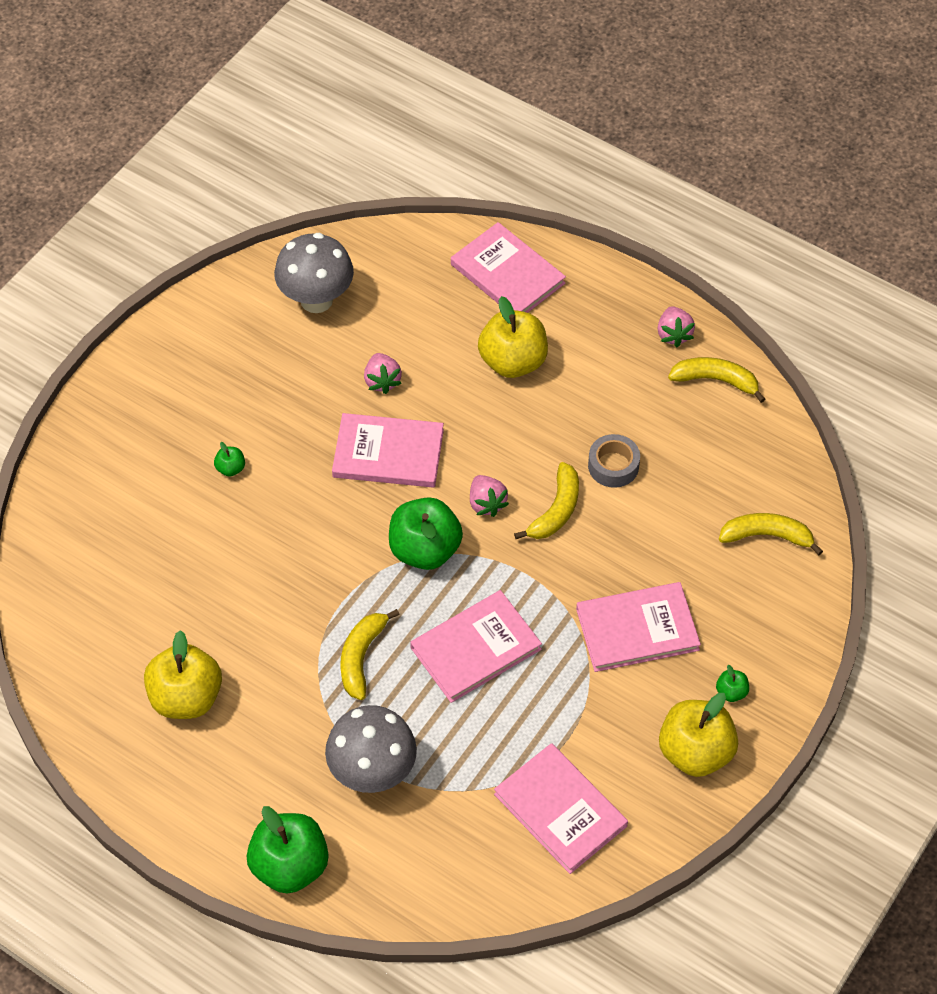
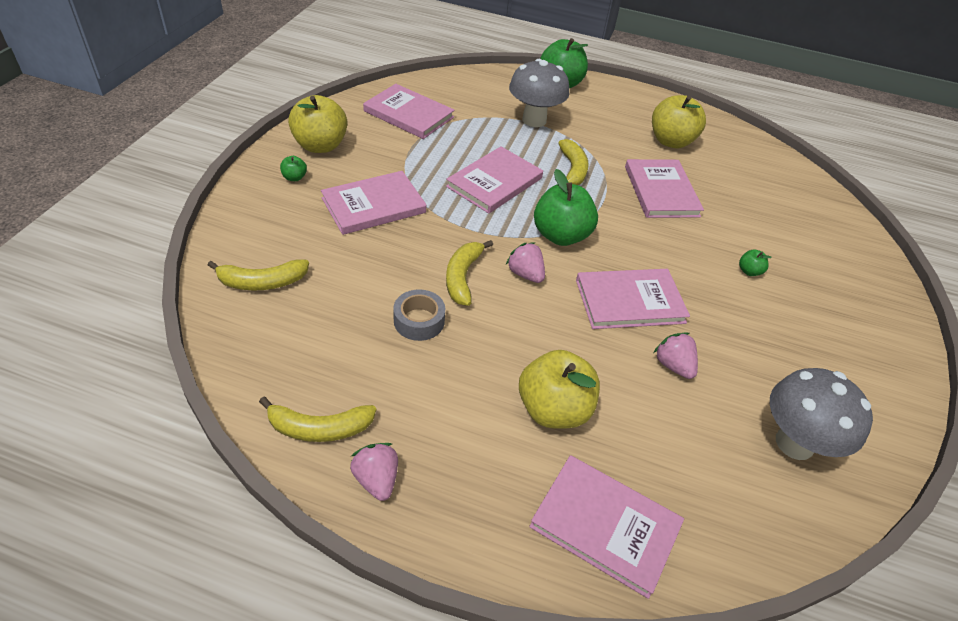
camera: 160 degrees right, 10 degrees down
none -> pink book [625,159,704,218]

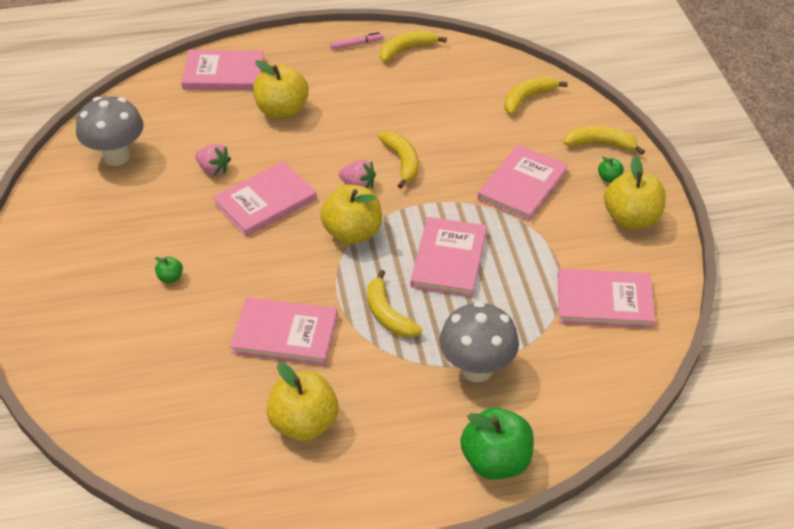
camera: 155 degrees right, 0 degrees up
pink strawberry [350,443,398,501] -> pink marker [330,32,383,50]
grey tape [393,289,445,341] -> none
green apple [534,169,598,246] -> yellow apple [320,184,382,244]
pink book [625,159,704,218] -> pink book turned 45 degrees counterclockwise [230,297,338,365]
none -> yellow banana [564,126,645,155]

